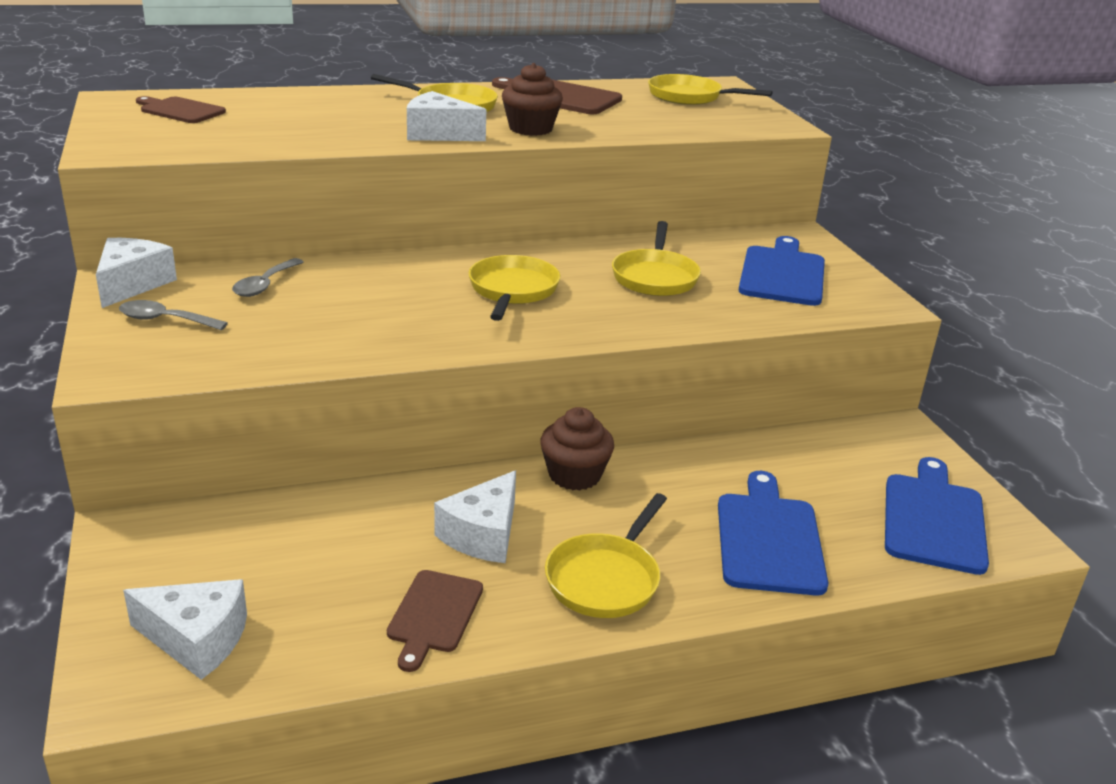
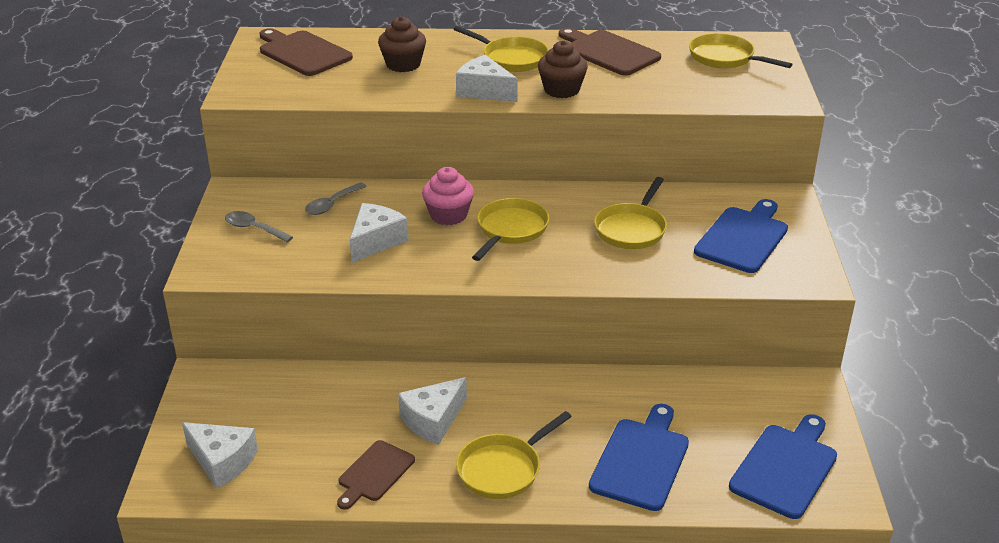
camera: 20 degrees right, 5 degrees up
white cheese [96,238,177,308] -> white cheese moved to [350,203,409,263]
brown cutting board [136,96,226,123] -> brown cutting board [260,28,353,76], size x1.55
brown cupcake [540,407,614,491] -> brown cupcake moved to [378,16,426,72]
none -> pink cupcake [422,167,474,225]

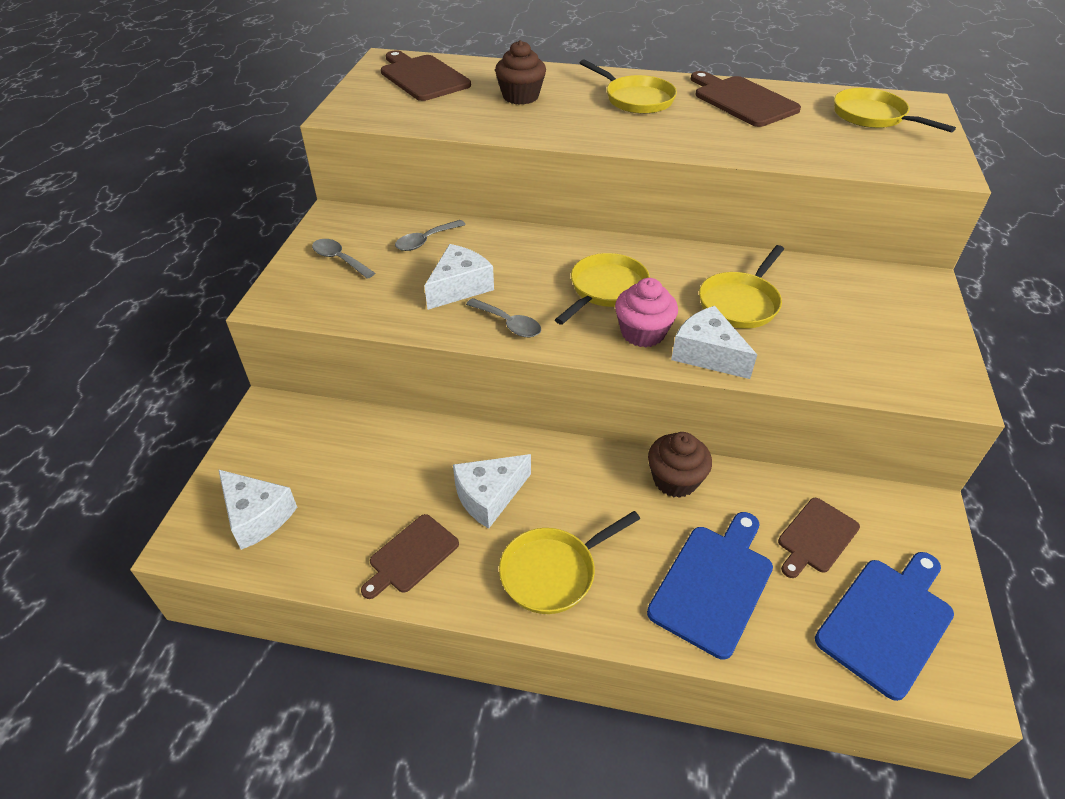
camera: 10 degrees right, 10 degrees up
pink cupcake [422,167,474,225] -> pink cupcake moved to [615,278,678,348]
white cheese [456,55,518,102] -> white cheese moved to [671,306,757,379]
brown cupcake [538,40,588,98] -> brown cupcake moved to [648,432,712,498]
blue cutting board [694,199,788,273] -> none
none -> grey spoon [466,298,541,337]
none -> brown cutting board [778,498,860,578]

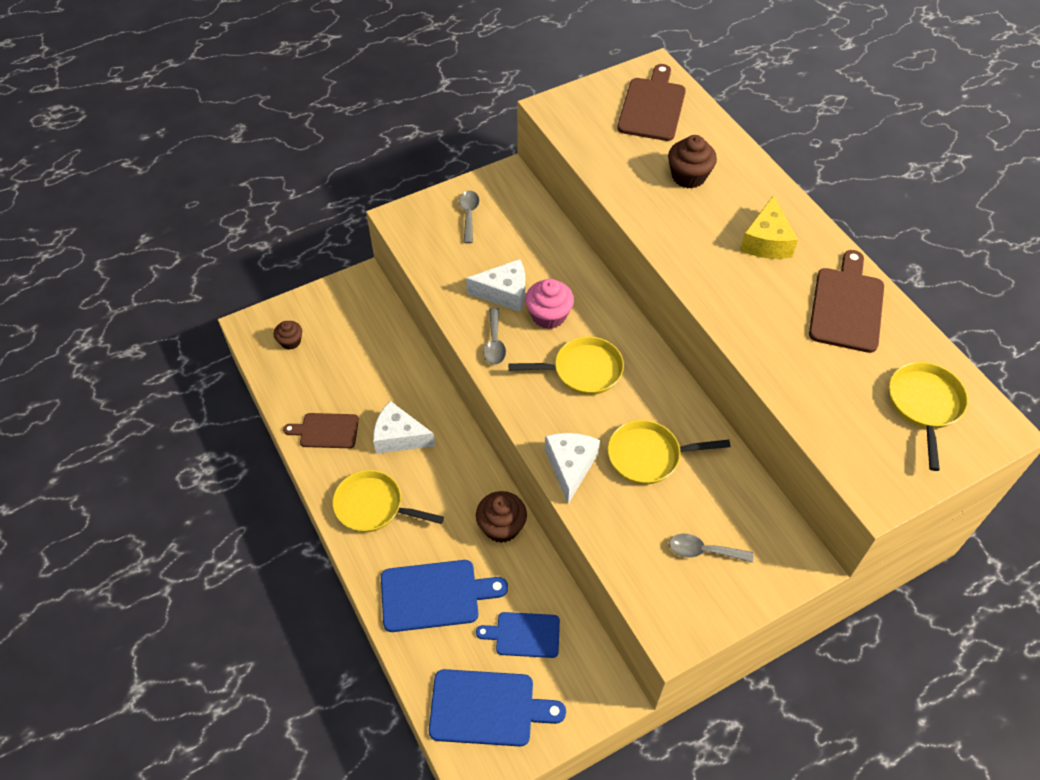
camera: 50 degrees right, 10 degrees up
white cheese [218,469,297,550] -> brown cupcake [274,321,302,350]
grey spoon [395,220,466,251] -> grey spoon moved to [669,534,753,563]
yellow pan [580,59,677,114] -> yellow cheese [740,195,798,259]
pink cupcake [615,278,678,348] -> pink cupcake moved to [525,279,574,329]
brown cutting board [778,498,860,578] -> blue cutting board [476,612,560,658]

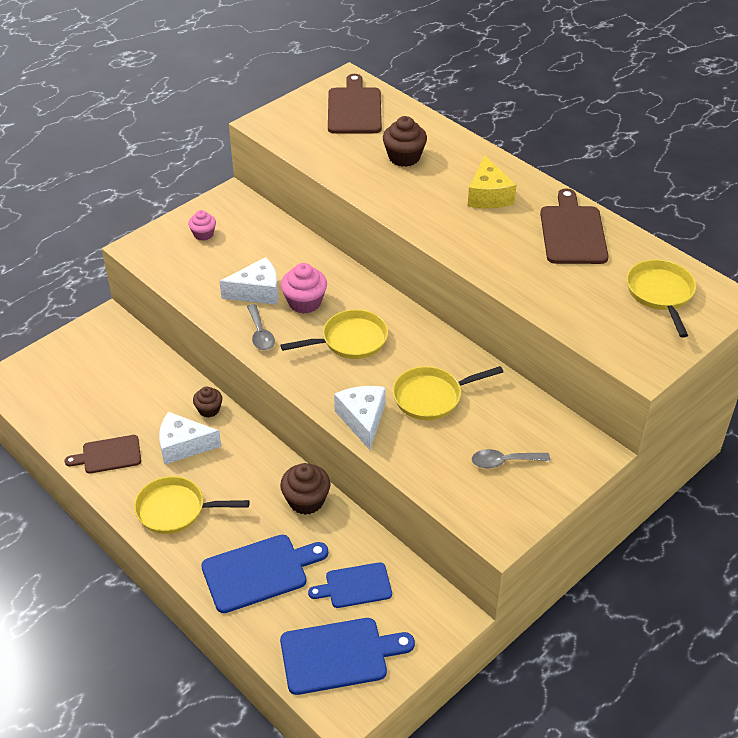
camera: 15 degrees left, 10 degrees down
brown cupcake [274,321,302,350] -> brown cupcake moved to [193,387,222,418]
grey spoon [459,191,479,243] -> pink cupcake [188,210,216,241]

